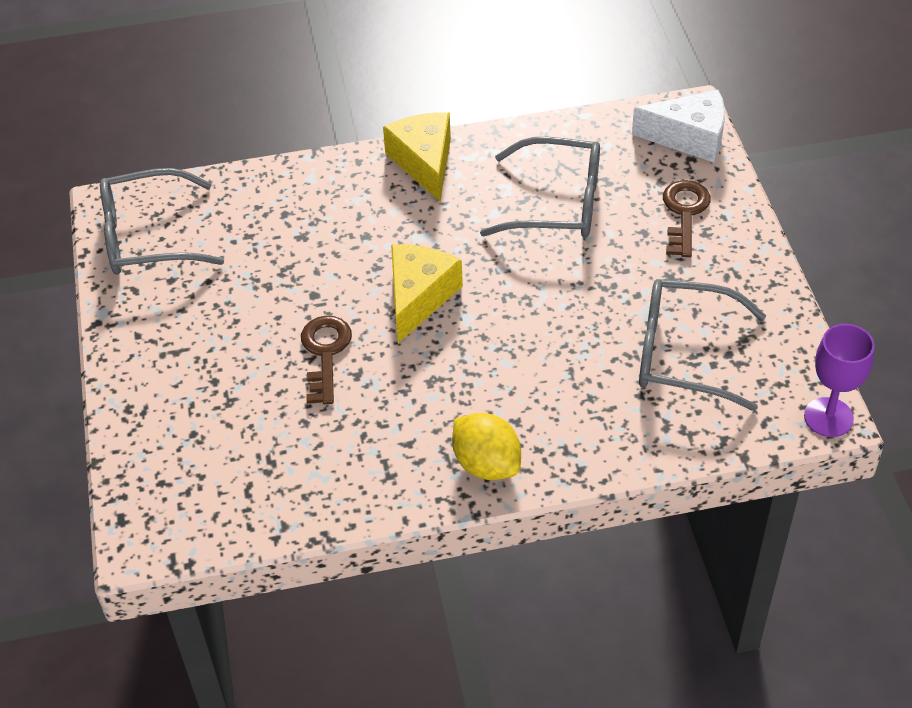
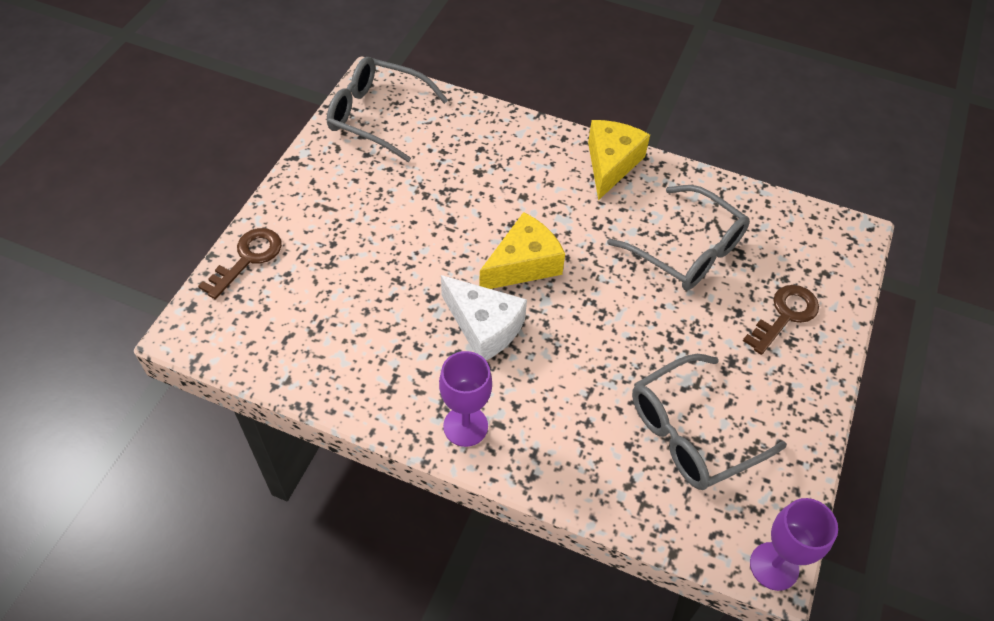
camera: 30 degrees right, 5 degrees up
brown key [301,316,352,404] -> brown key moved to [198,228,282,299]
yellow lemon [452,413,521,480] -> purple goblet [439,351,492,447]
white cheese [632,90,725,163] -> white cheese moved to [441,275,527,360]
grey glasses [639,279,766,411] -> grey glasses turned 75 degrees counterclockwise [632,354,787,490]

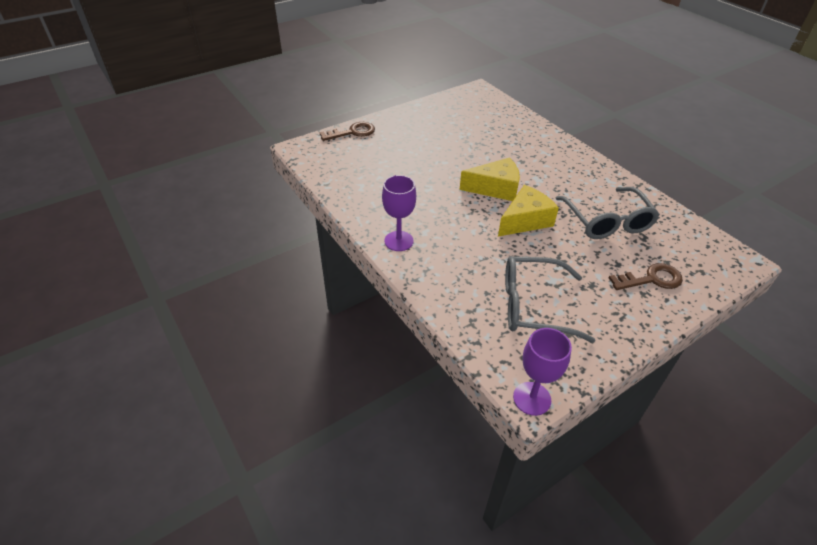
camera: 35 degrees right, 10 degrees down
grey glasses [327,57,448,162] -> none
white cheese [441,275,527,360] -> none
yellow cheese [588,120,650,200] -> yellow cheese moved to [498,185,559,236]

